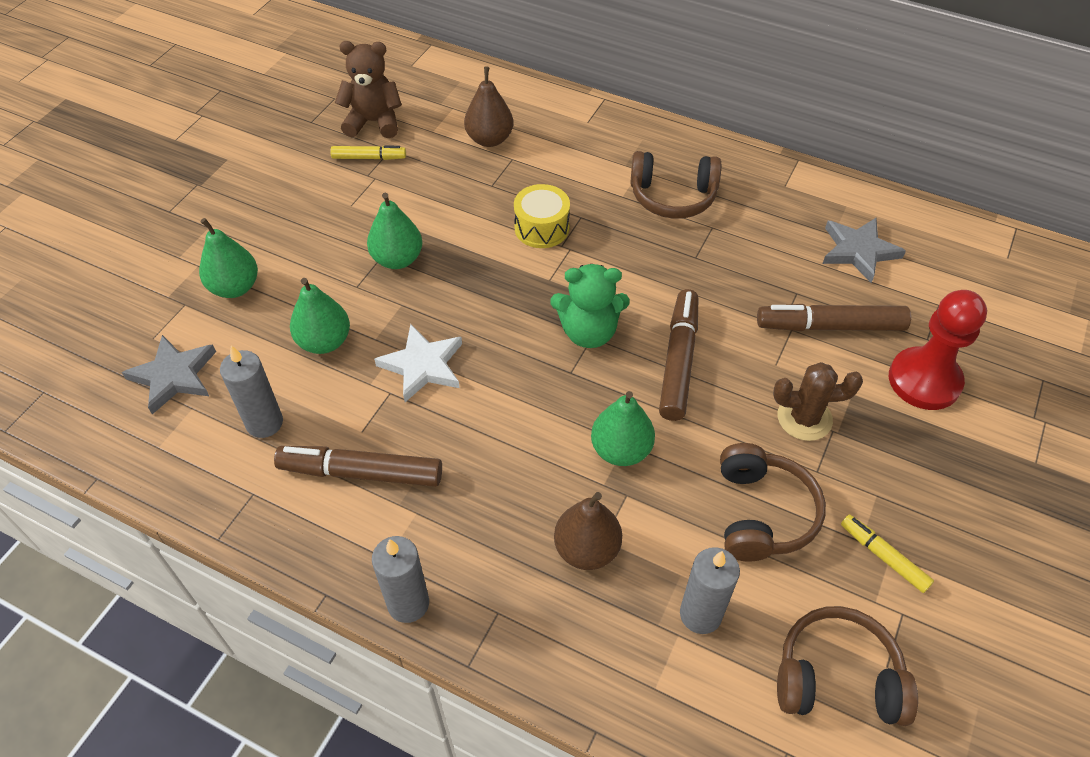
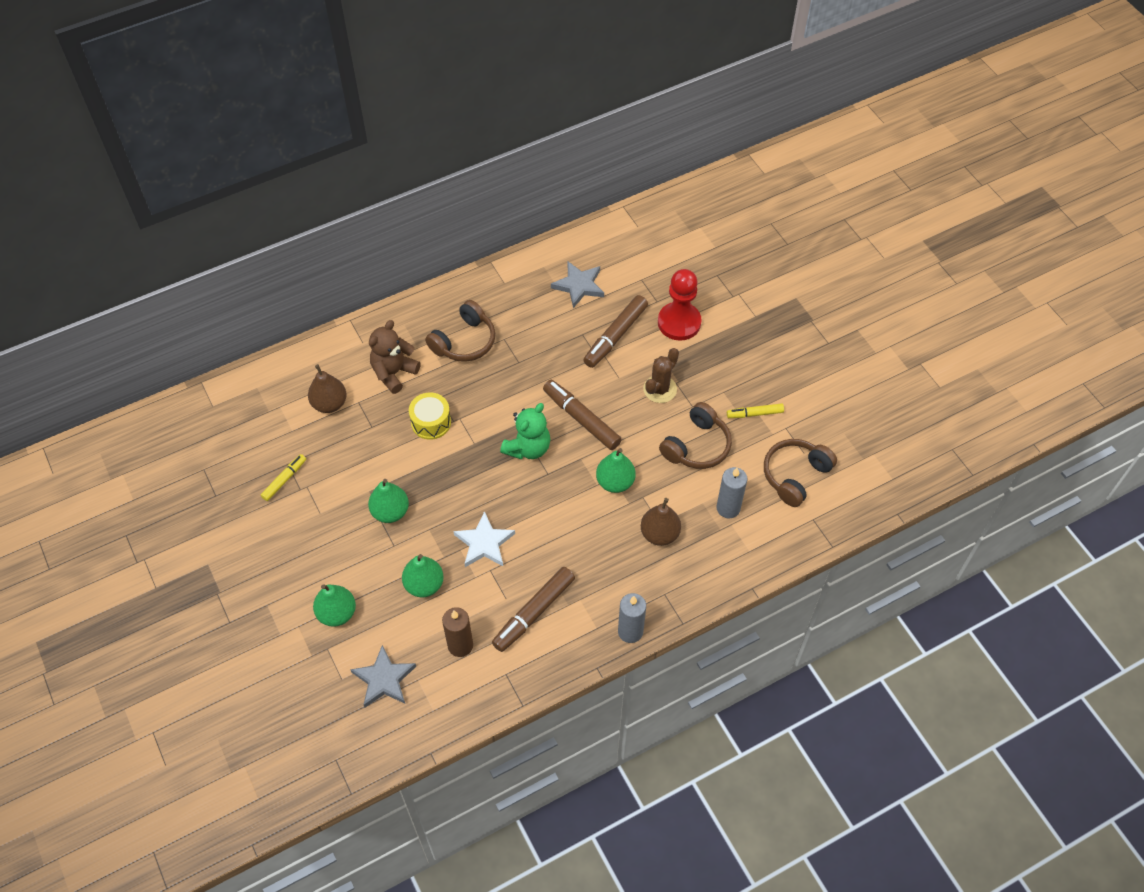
camera: 55 degrees left, 5 degrees up
grey candle [220,345,283,438] -> brown candle [442,607,473,657]
brown teddy bear [335,41,402,138] -> brown teddy bear moved to [369,320,421,394]
brown headphones [720,443,826,561] -> brown headphones turned 90 degrees clockwise [659,402,732,469]

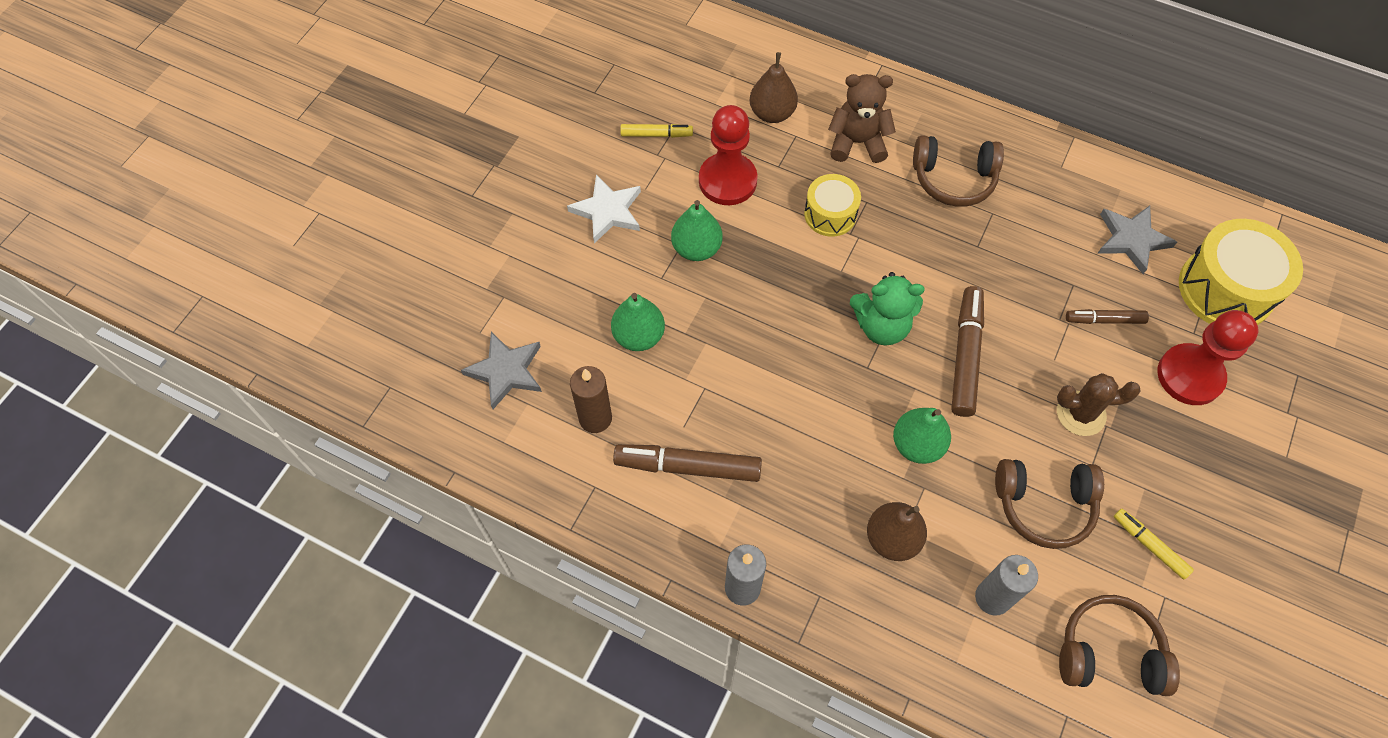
camera: 55 degrees right, 5 degrees up
green pear [313,584,356,627] -> none
white star [454,511,515,567] -> white star moved to [567,175,641,243]
brown marker [583,295,648,368] -> brown marker [1066,309,1149,324], size x0.58
none -> red pawn [699,105,758,205]
none -> yellow drum [1179,219,1303,325]

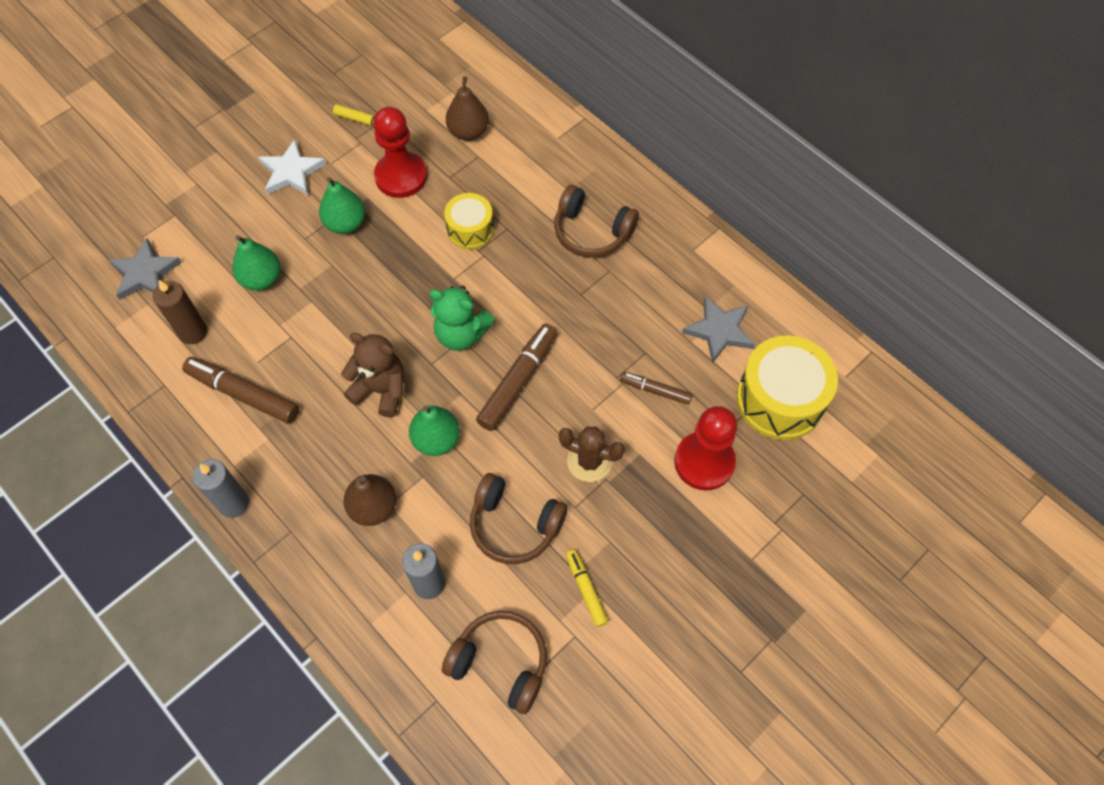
camera: 20 degrees right, 0 degrees up
brown teddy bear [828,74,896,163] -> brown teddy bear moved to [341,333,404,417]

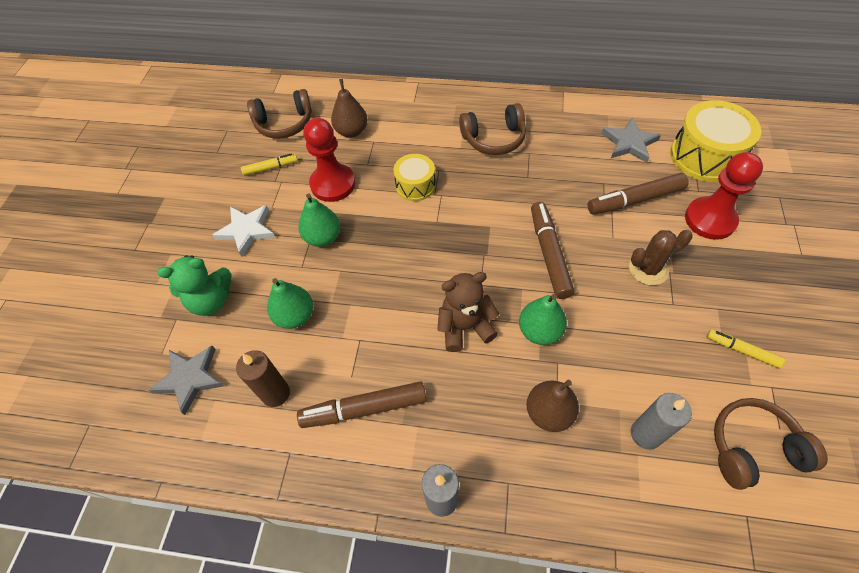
camera: 35 degrees left, 5 degrees down
green teddy bear [429,286,495,351] -> green teddy bear moved to [158,255,231,316]
brown headphones [470,473,568,564] -> brown headphones moved to [247,89,312,139]
brown marker [620,372,693,405] -> brown marker [588,173,689,215], size x1.73

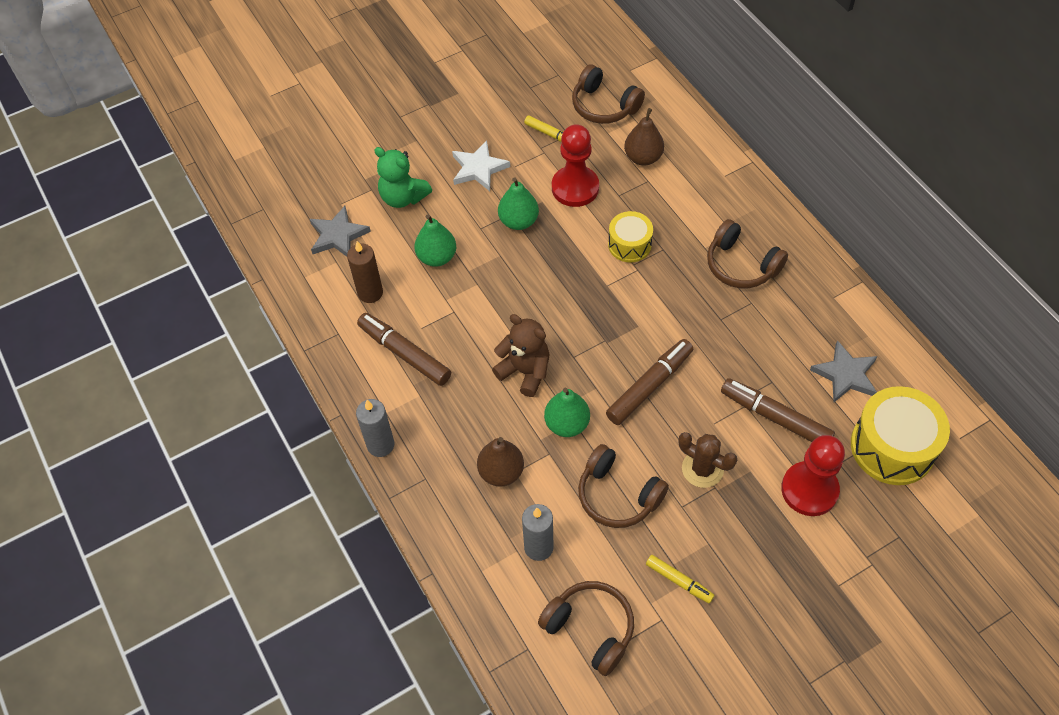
camera: 50 degrees right, 0 degrees up
yellow marker [707,329,785,369] -> yellow marker turned 135 degrees clockwise [646,555,714,604]
none -> brown headphones [578,444,669,528]

